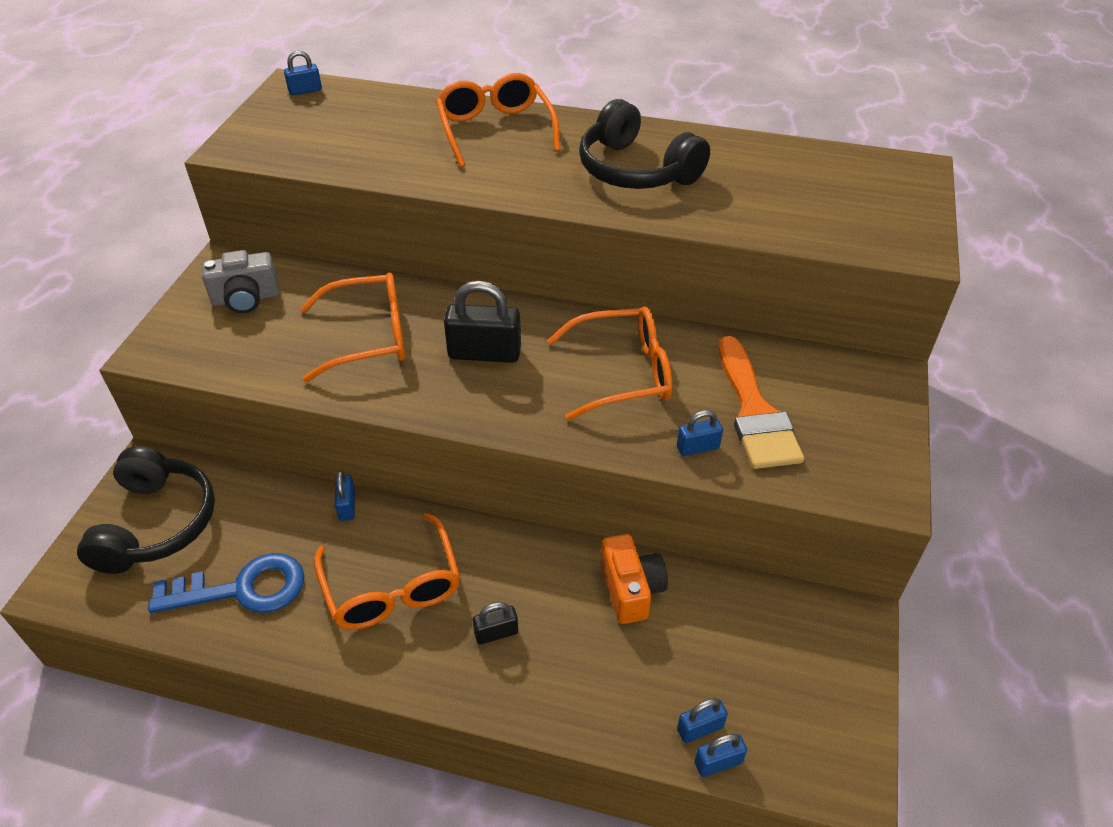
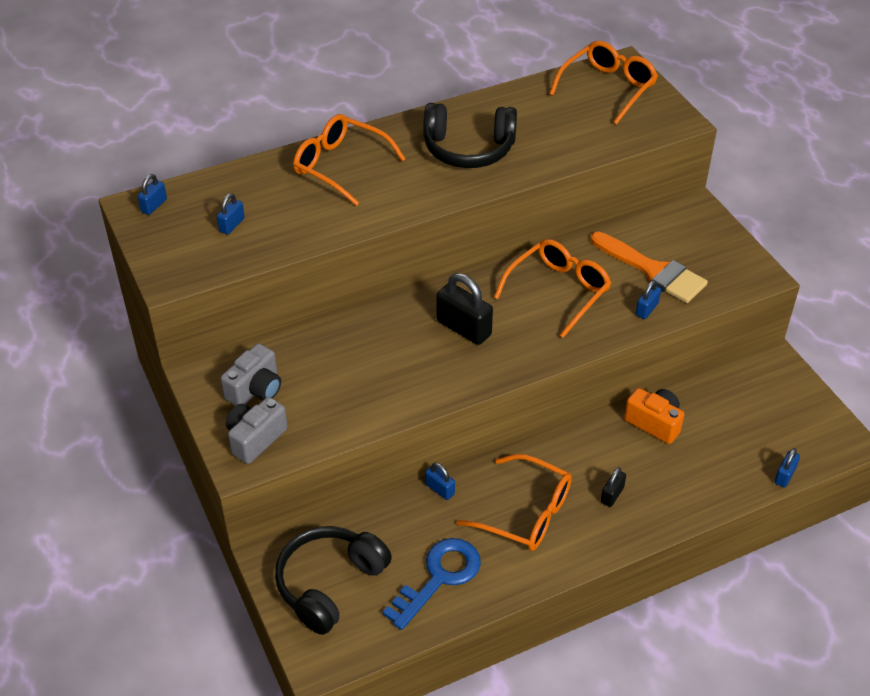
camera: 40 degrees left, 0 degrees up
black headphones [77,446,215,574] -> black headphones turned 105 degrees counterclockwise [275,526,392,635]
orange glasses [300,272,405,382] -> orange glasses moved to [549,41,658,124]
black padlock [444,281,521,363] -> black padlock turned 75 degrees clockwise [437,273,493,345]
blue padlock [677,698,728,743] -> blue padlock moved to [217,193,245,235]
none -> grey camera [226,397,288,464]

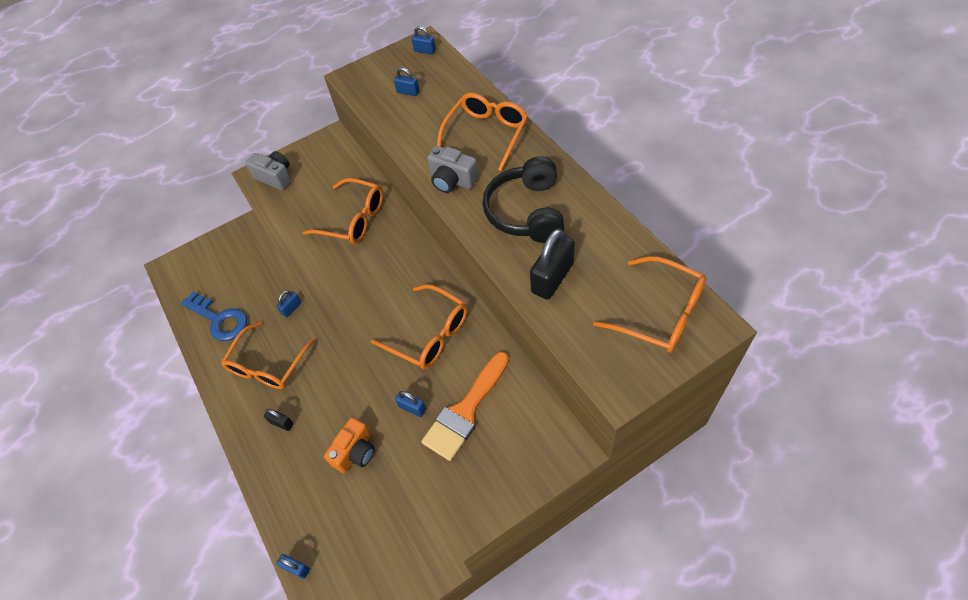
camera: 90 degrees right, 10 degrees up
grey camera [220,343,281,406] -> grey camera moved to [427,146,479,193]
black headphones [275,526,392,635] -> none
black padlock [437,273,493,345] -> black padlock moved to [530,228,575,300]
none -> orange glasses [303,178,383,244]

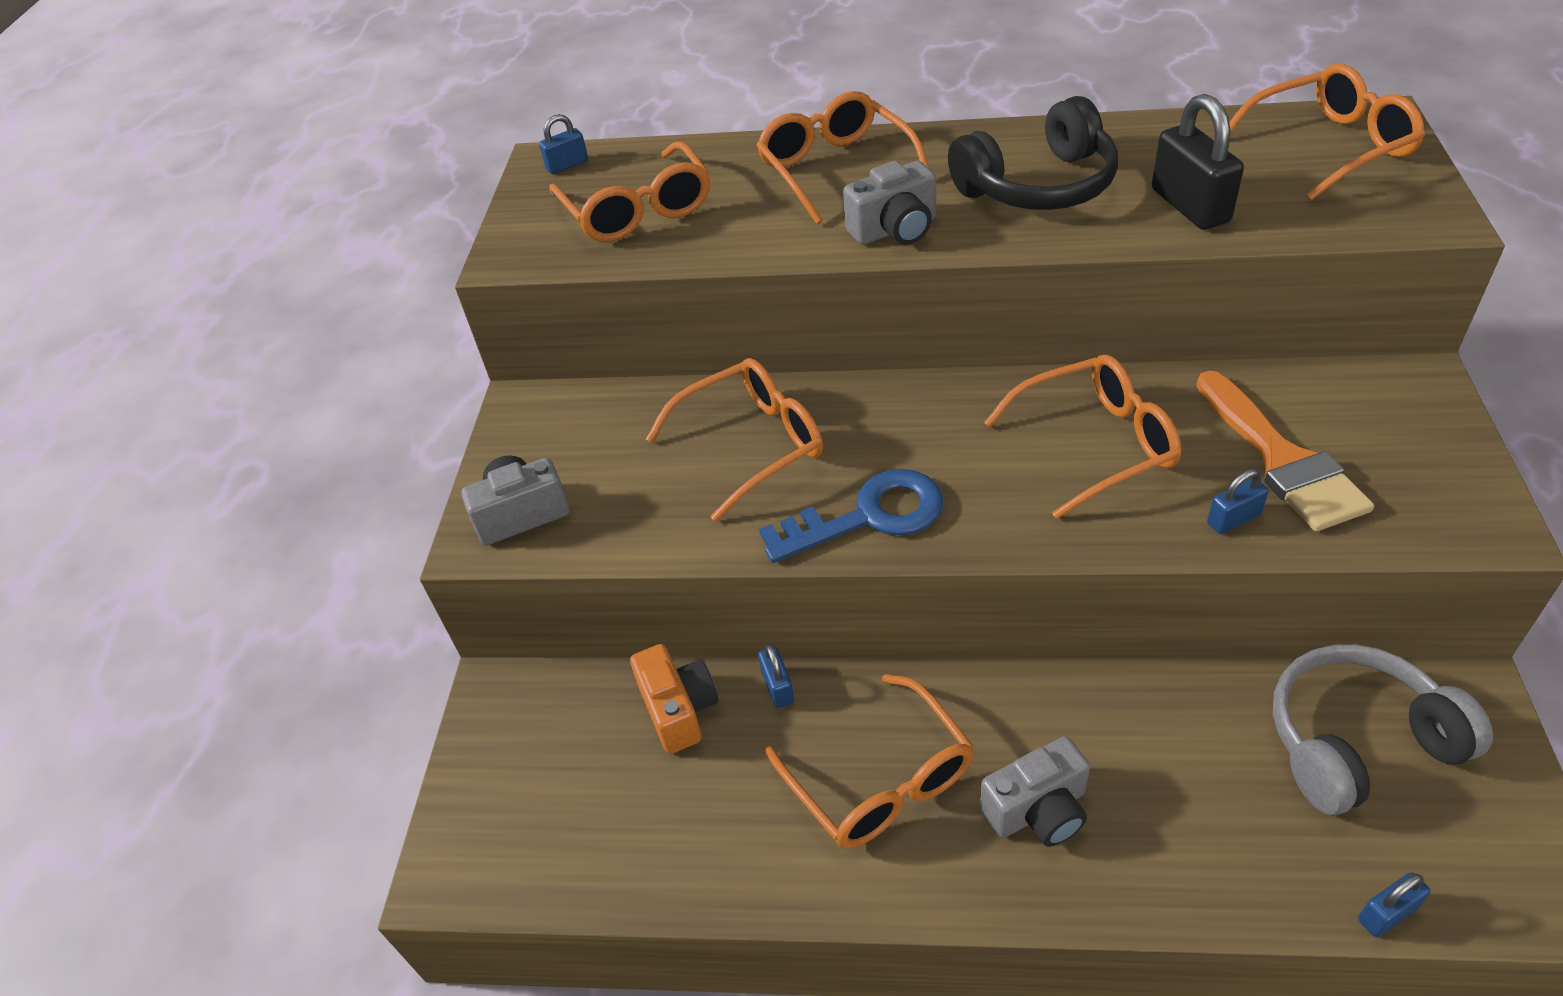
camera: 55 degrees left, 10 degrees down
blue key [181,291,247,341] -> blue key moved to [759,469,943,563]
black padlock [264,409,294,431] -> grey camera [980,736,1090,847]
orange camera [324,417,375,473] -> orange camera moved to [630,644,718,754]
blue padlock [394,68,420,96] -> orange glasses [549,141,710,242]
black headphones [482,156,565,243] -> black headphones turned 60 degrees counterclockwise [948,96,1118,210]
none -> grey headphones [1273,644,1493,815]

